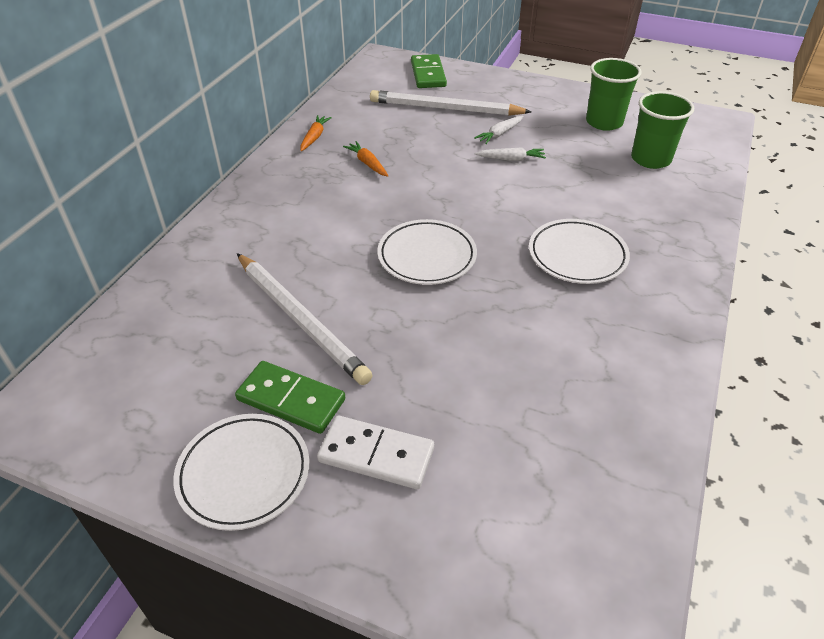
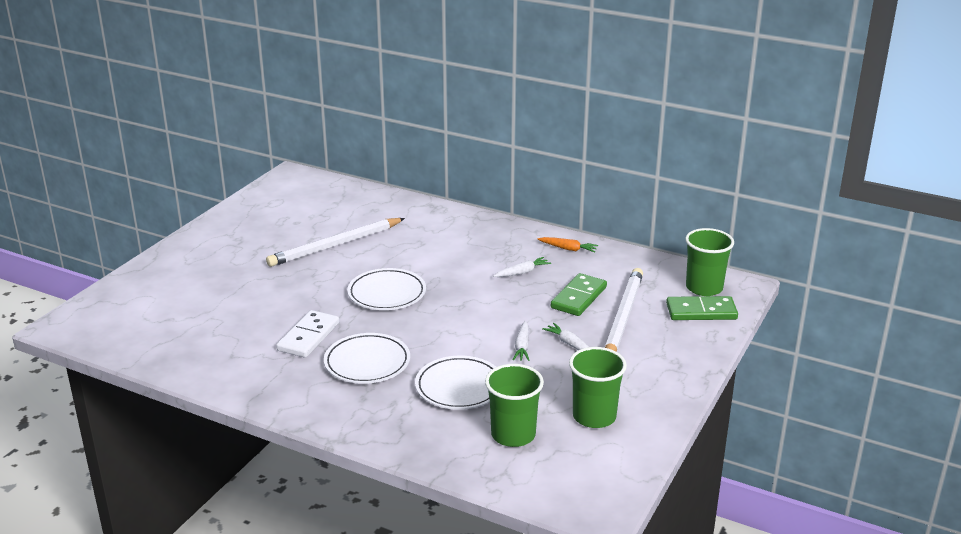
camera: 95 degrees right, 15 degrees down
white plate [173,414,309,531] -> white plate moved to [415,356,496,410]
green domino [235,361,345,434] -> green domino moved to [551,273,607,316]
white domino [317,416,434,489] -> white domino moved to [276,310,339,358]
orange carrot [343,141,389,177] -> white carrot [493,257,551,277]
none -> green cup [685,228,734,296]

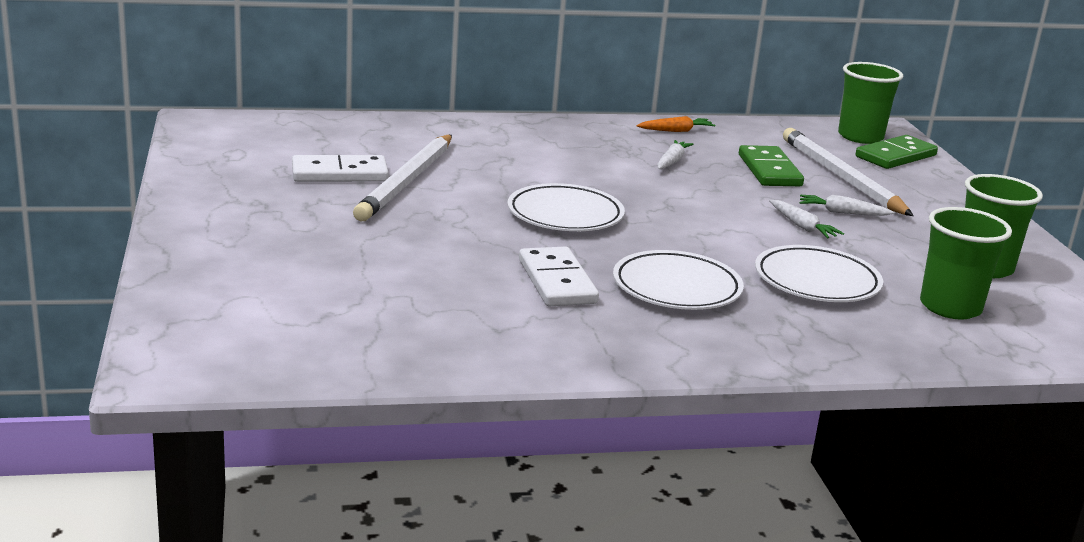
camera: 40 degrees left, 5 degrees down
none -> white domino [292,155,389,182]

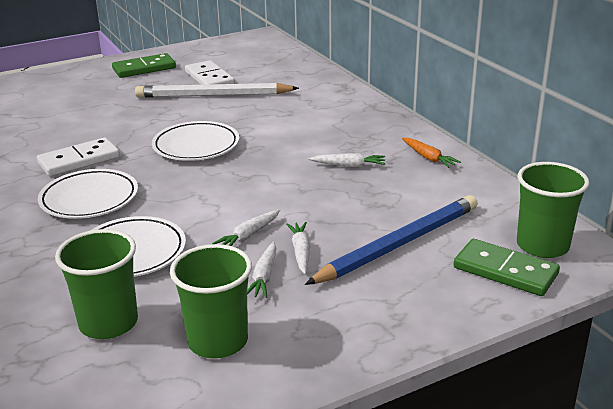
camera: 75 degrees right, 5 degrees up
green domino [739,145,804,186] -> green domino moved to [112,53,176,78]
white pencil [783,128,914,216] -> blue pencil [305,195,478,285]
none -> white carrot [247,242,276,298]

